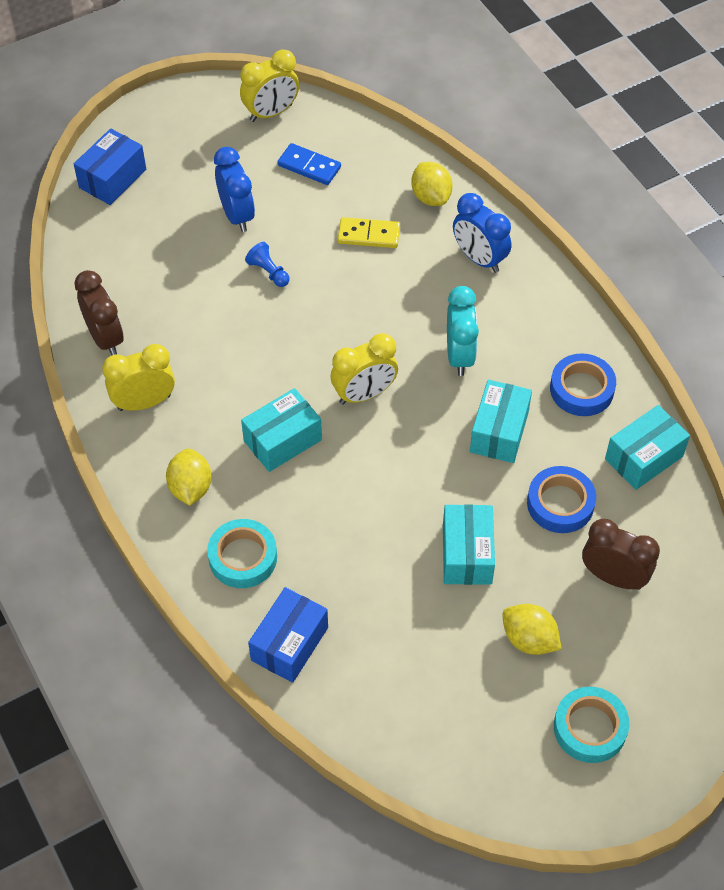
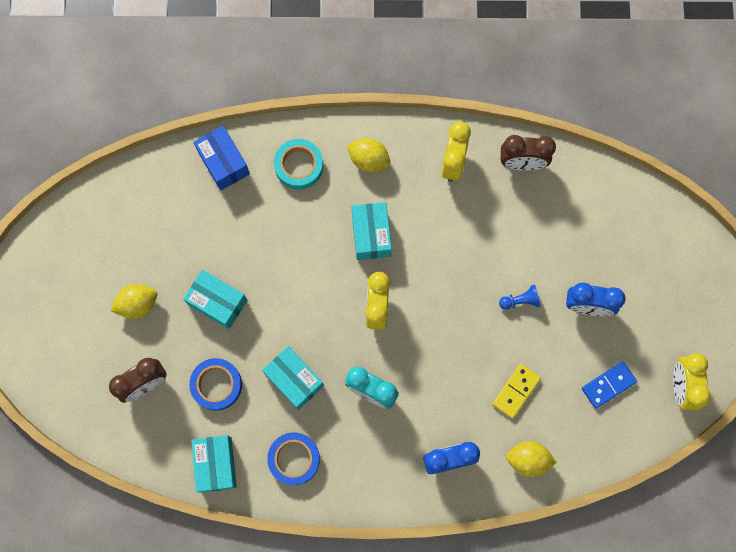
camera: 120 degrees right, 20 degrees up
blue box [74,128,146,205] -> none
turquoise tape [554,687,629,763] -> none

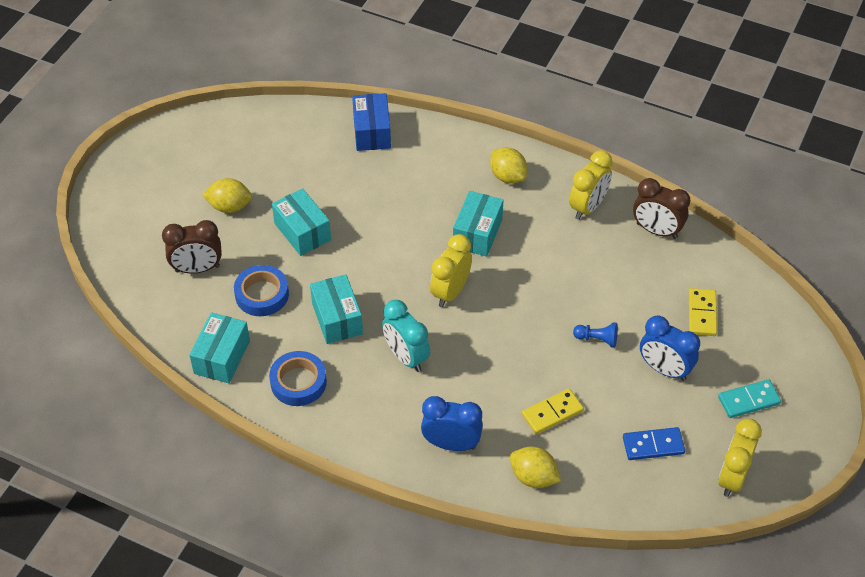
camera: 25 degrees right, 25 degrees down
turquoise tape [274,139,323,189] -> none
none -> yellow domino [689,288,717,336]
none -> turquoise domino [718,379,781,418]

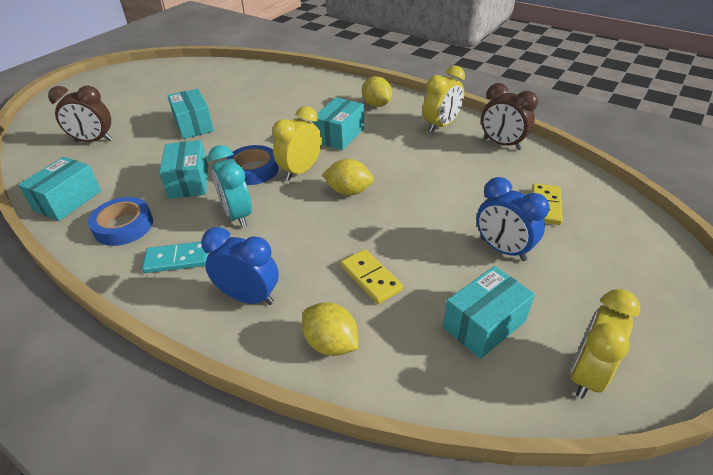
camera: 10 degrees right, 10 degrees down
yellow lemon [202,178,252,213] -> yellow lemon moved to [322,159,374,196]
blue tape [234,265,289,316] -> blue tape moved to [227,145,279,185]
blue box [352,93,391,151] -> none
yellow domino [522,389,584,434] -> yellow domino turned 75 degrees clockwise [341,249,403,304]
blue pawn [573,322,618,348] -> none
blue domino [623,427,685,460] -> turquoise box [443,266,535,359]
turquoise domino [718,379,781,418] -> turquoise domino moved to [142,242,208,273]

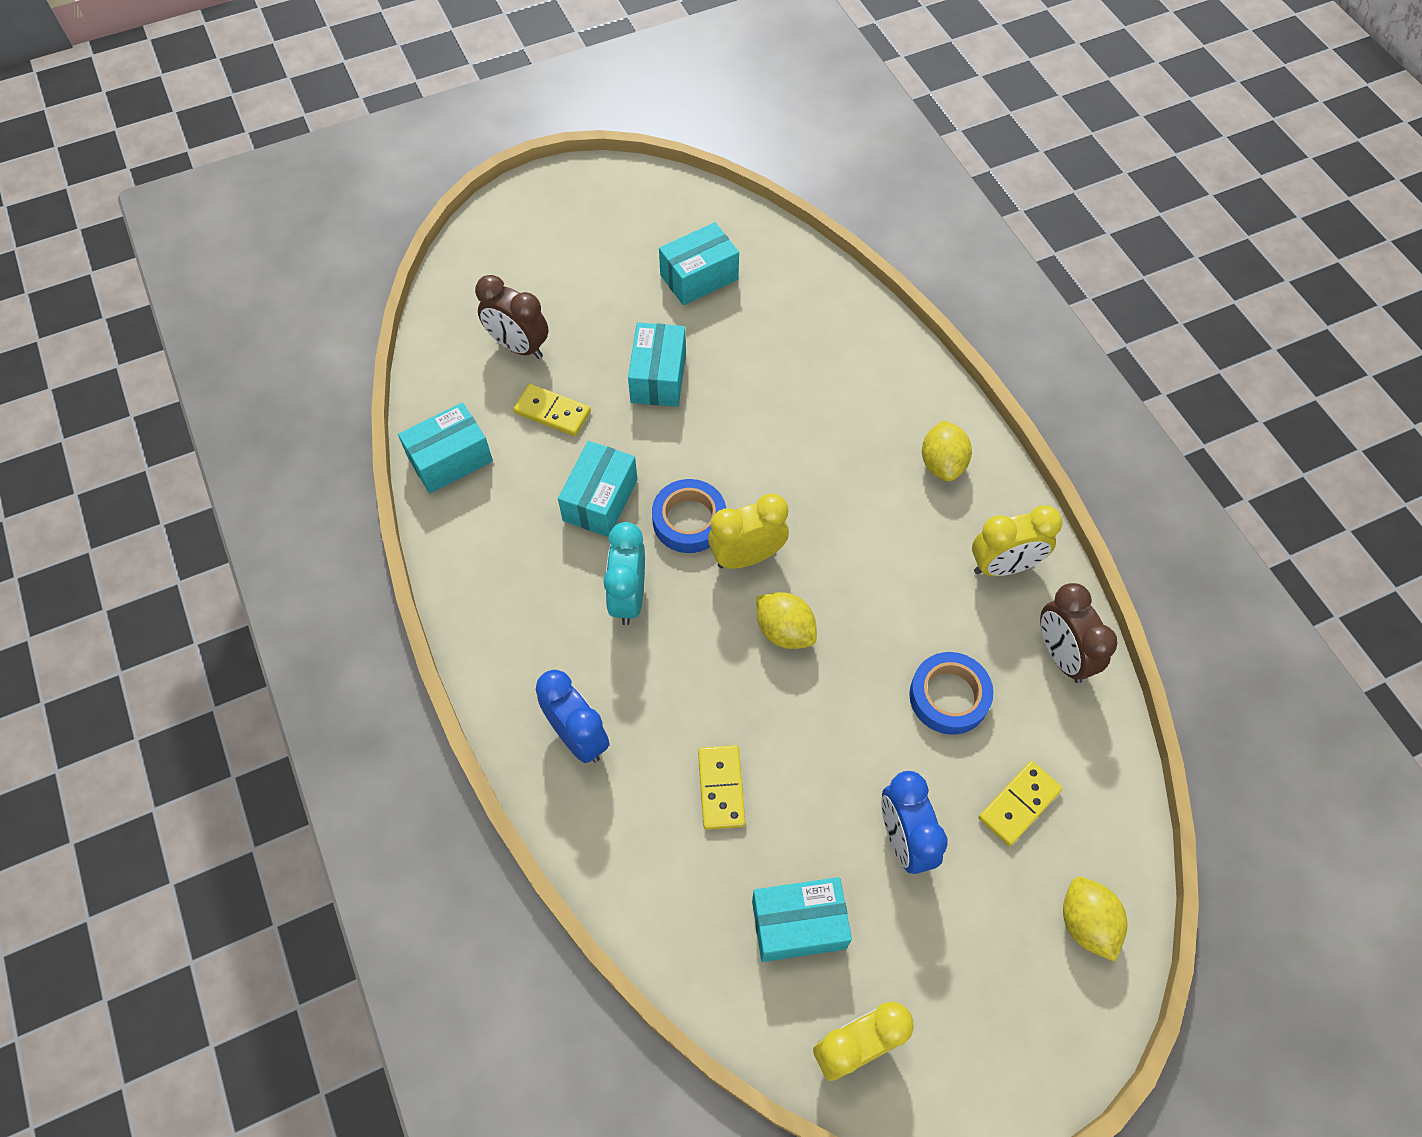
camera: 30 degrees right, 20 degrees up
blue tape [88,197,153,246] -> blue tape moved to [909,652,994,735]
turquoise domino [142,242,208,273] -> none
yellow lemon [302,302,358,356] -> yellow lemon moved to [1063,877,1127,962]
turquoise box [313,97,364,150] -> turquoise box moved to [659,222,739,305]
none -> yellow domino [514,384,591,436]

